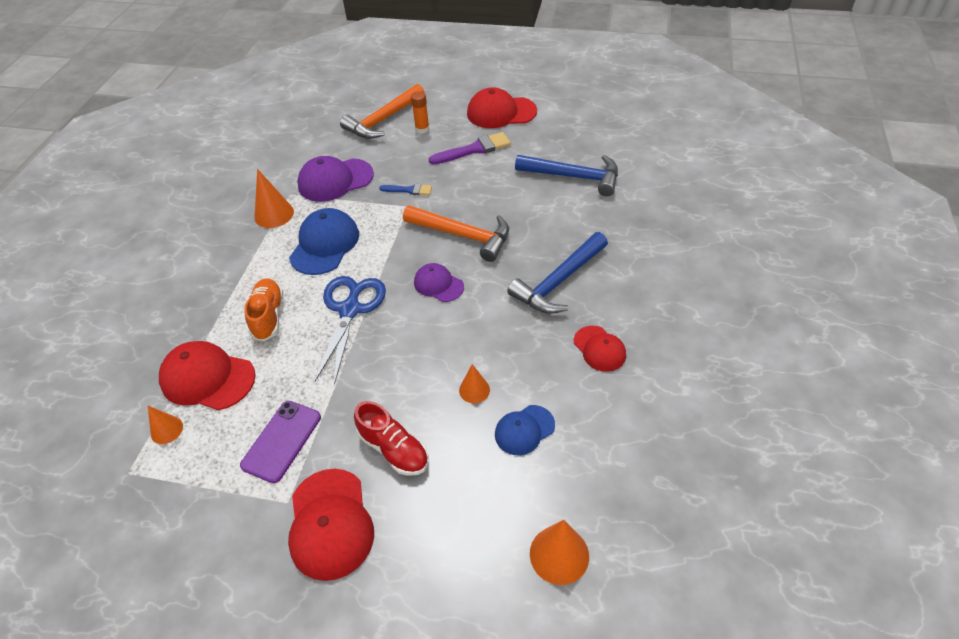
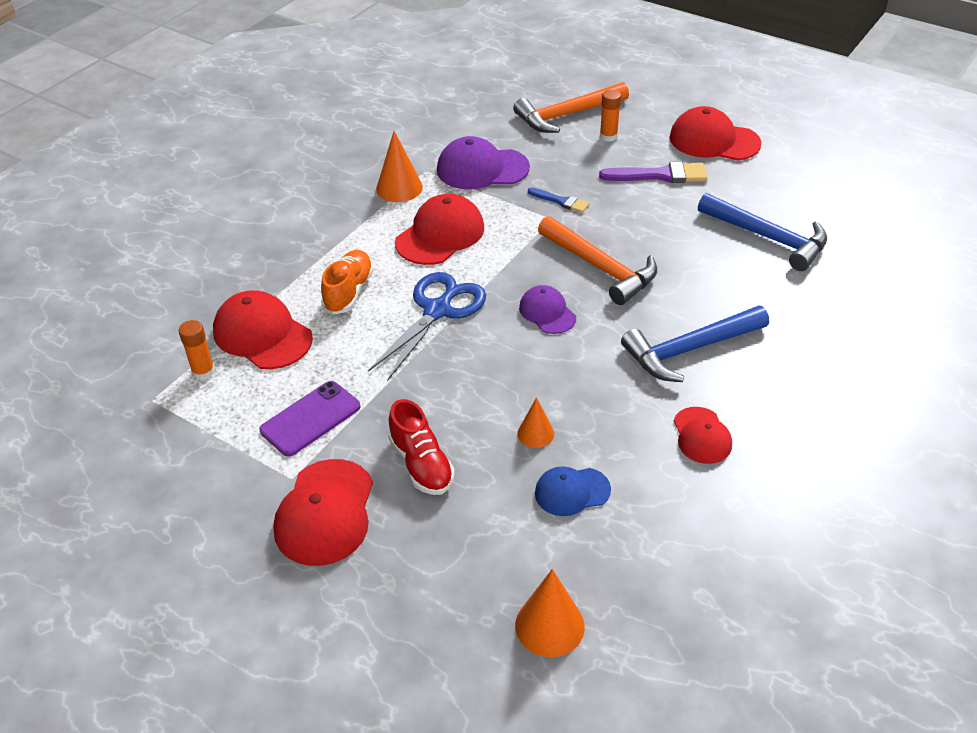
camera: 20 degrees right, 5 degrees down
orange cone [148,406,183,444] -> orange glue stick [179,320,215,380]
blue cap [289,208,359,275] -> red cap [395,194,484,265]

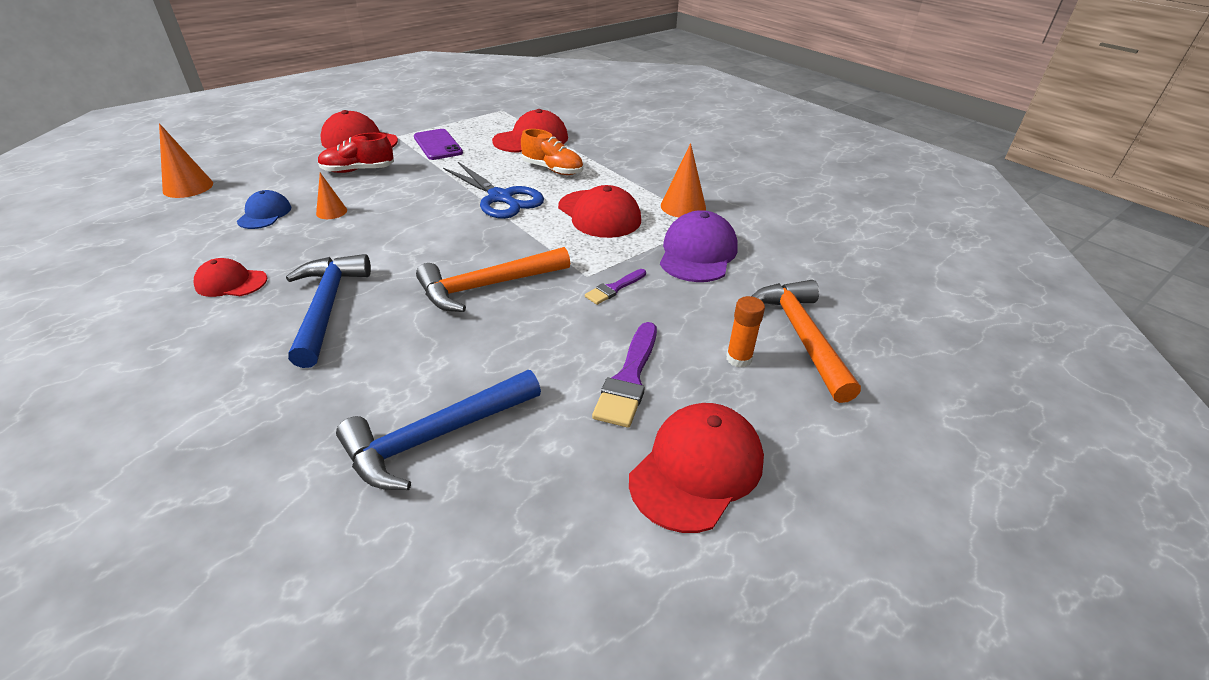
camera: 105 degrees right, 5 degrees down
orange glue stick [179,320,215,380] -> none
purple cap [519,285,576,334] -> none
blue brush [528,187,589,213] -> purple brush [585,269,646,305]

